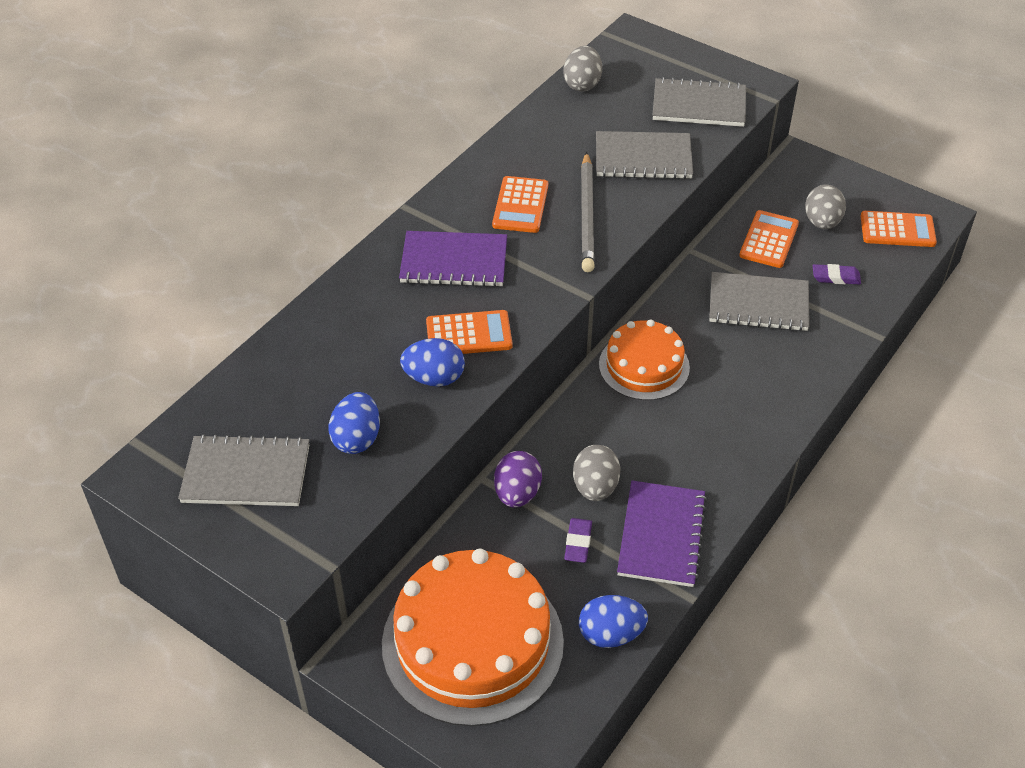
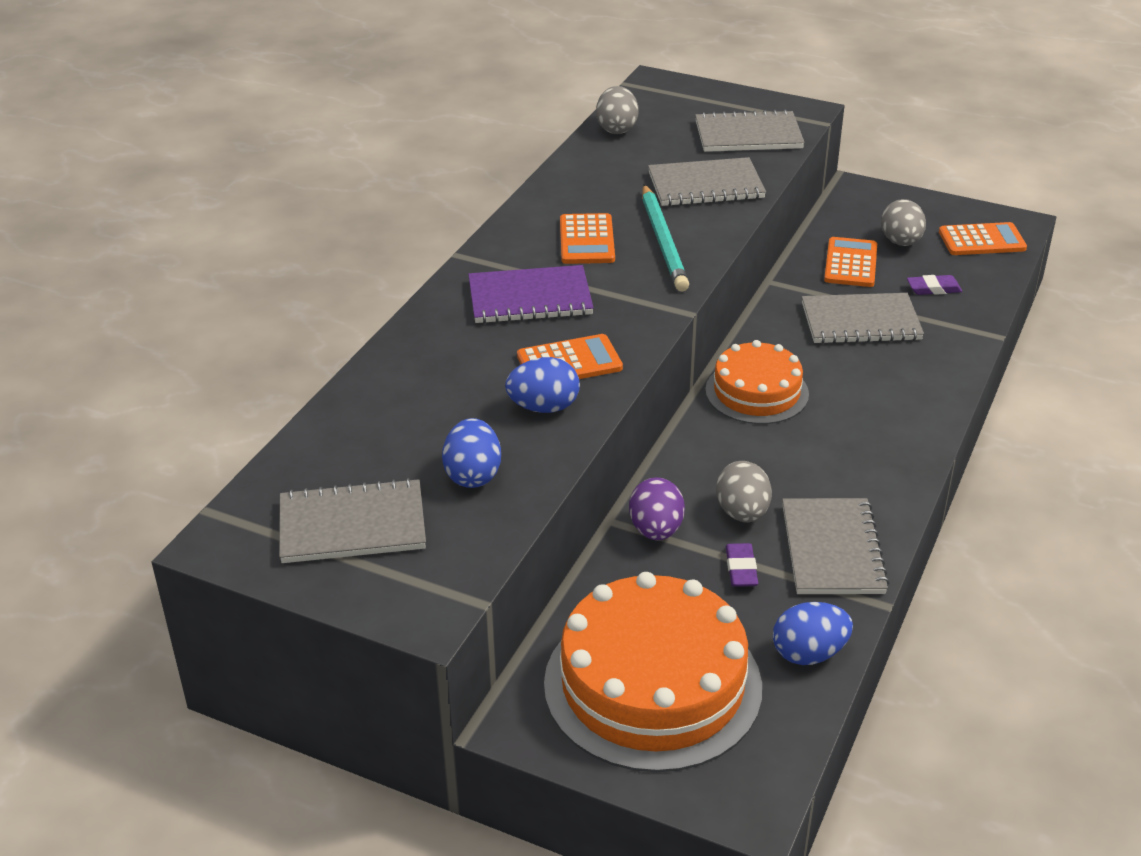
camera: 10 degrees left, 10 degrees down
grey pencil [581,152,595,272] -> turquoise pencil [642,185,689,292]
purple notebook [617,481,707,587] -> grey notebook [782,498,890,594]

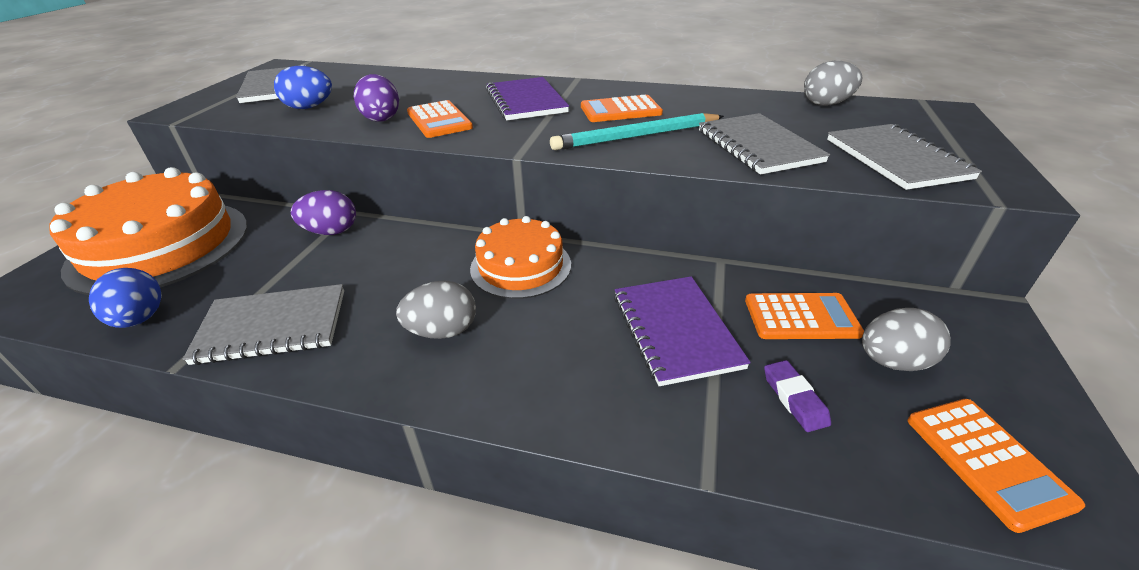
camera: 80 degrees right, 0 degrees up
blue egg [505,357,580,413] -> purple egg [354,74,399,122]
grey egg [716,461,772,522] -> grey egg moved to [396,281,476,339]
purple eraser [726,543,758,587] -> none
grey notebook [802,293,924,344] -> purple notebook [614,276,751,386]

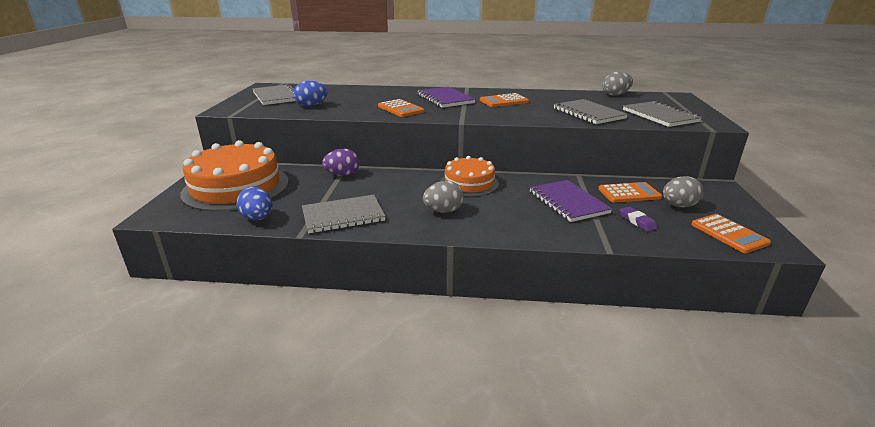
camera: 10 degrees left, 10 degrees down
purple egg [354,74,399,122] -> none
turquoise pencil [550,113,724,150] -> none

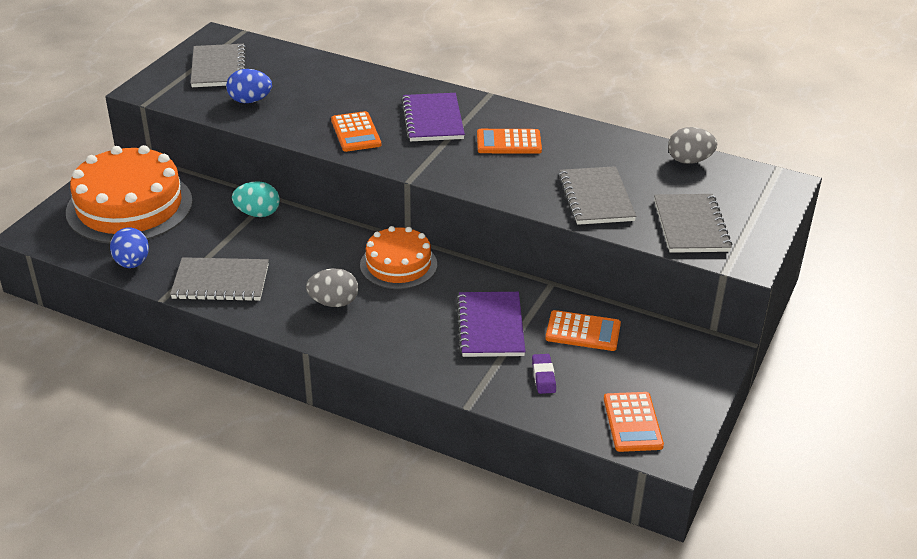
camera: 20 degrees right, 10 degrees up
purple egg [322,149,360,176] -> turquoise egg [232,181,280,217]
grey egg [663,176,704,207] -> none

